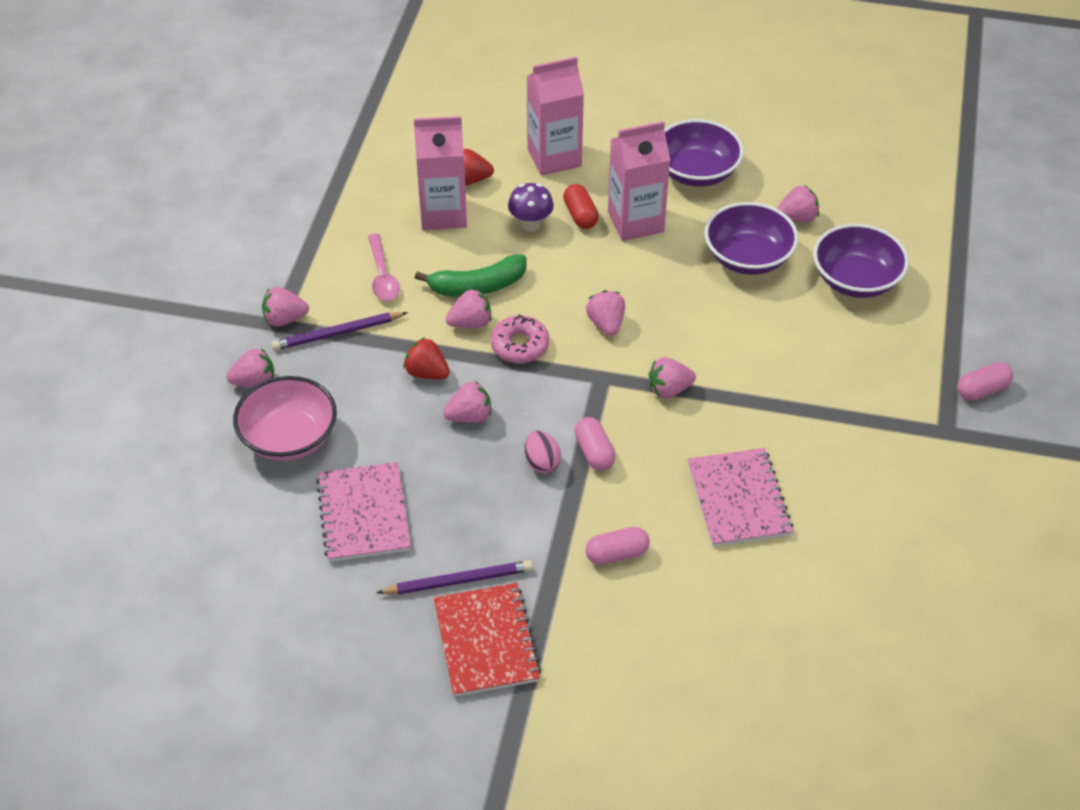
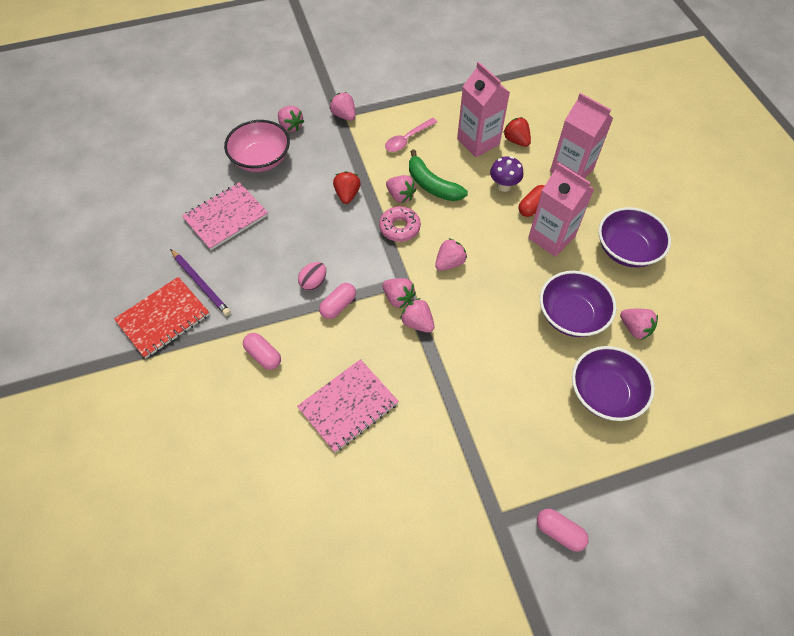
camera: 60 degrees right, 10 degrees up
purple pencil [272,312,408,351] -> none
pink strawberry [443,381,491,423] -> pink strawberry moved to [383,278,416,309]

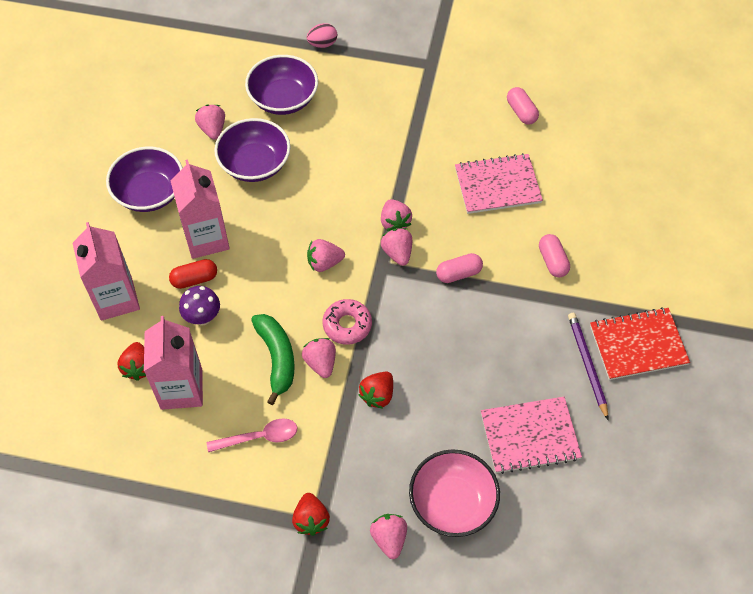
camera: 150 degrees left, 0 degrees up
pink egg [298,262,326,291] -> pink egg moved to [307,23,337,48]
pink strawberry [330,92,356,121] -> red strawberry [292,493,330,536]
pink capsule [537,509,589,552] -> pink capsule moved to [507,87,539,124]

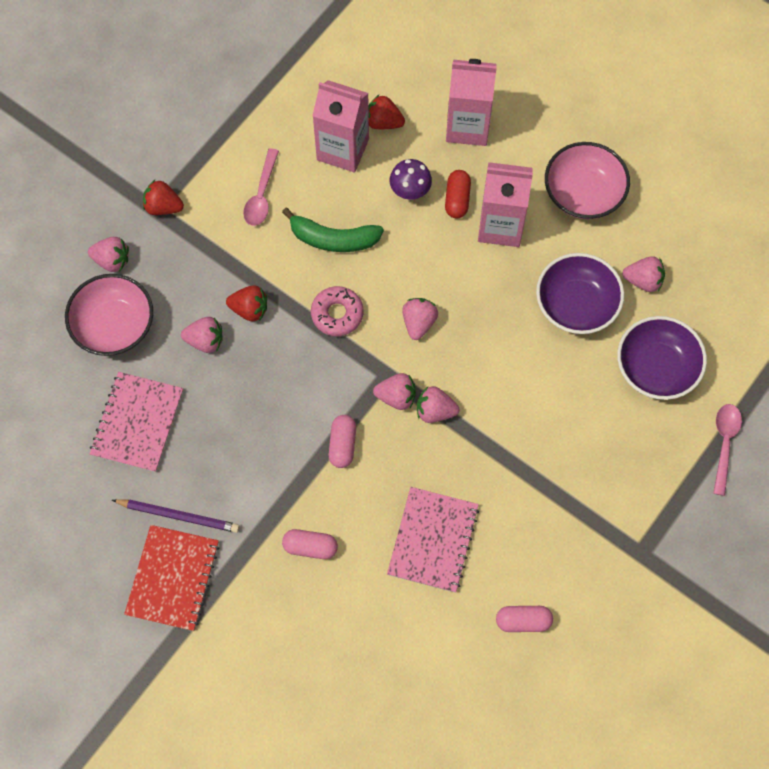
camera: 115 degrees right, 10 degrees up
purple bowl [106,147,183,212] -> pink bowl [545,142,630,219]
pink strawberry [302,338,336,378] -> pink strawberry moved to [181,317,223,353]
pink egg [307,23,337,48] -> pink spoon [713,404,742,496]
red strawberry [359,371,393,409] -> red strawberry turned 135 degrees clockwise [226,286,267,321]

